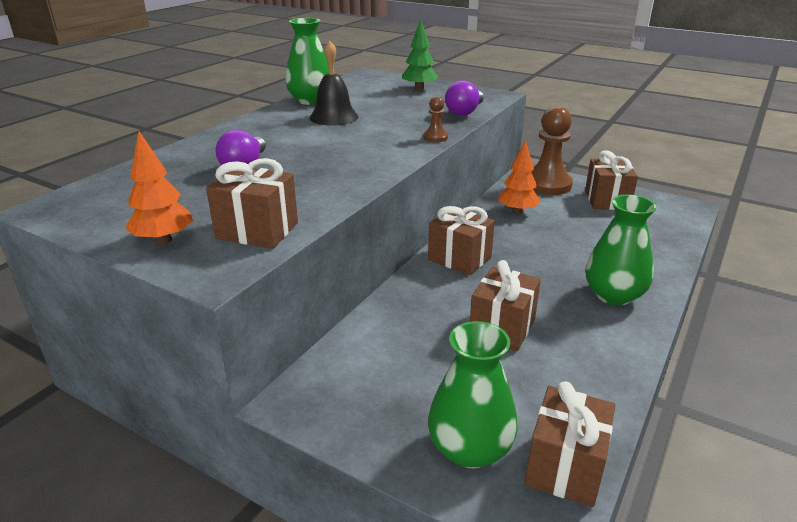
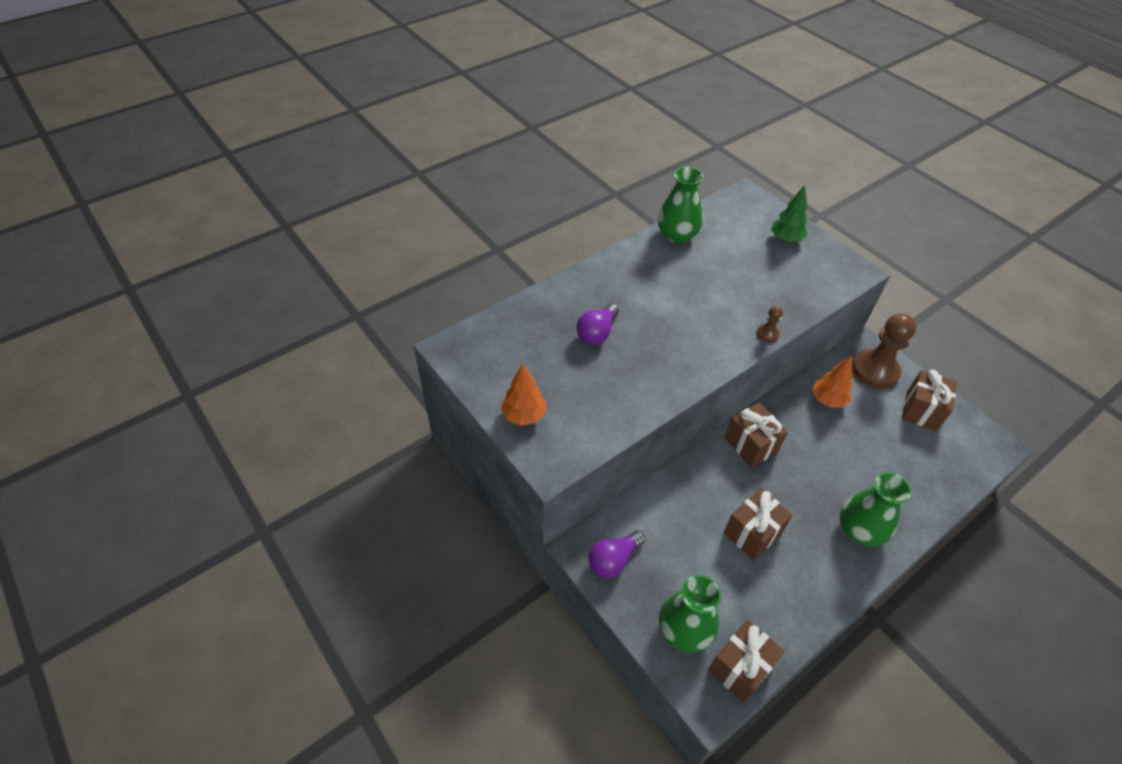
camera: 20 degrees right, 20 degrees up
brown gift [206,158,298,249] -> none
black bell [310,40,358,126] -> none
purple light bulb [445,80,484,116] -> purple light bulb moved to [588,530,646,578]

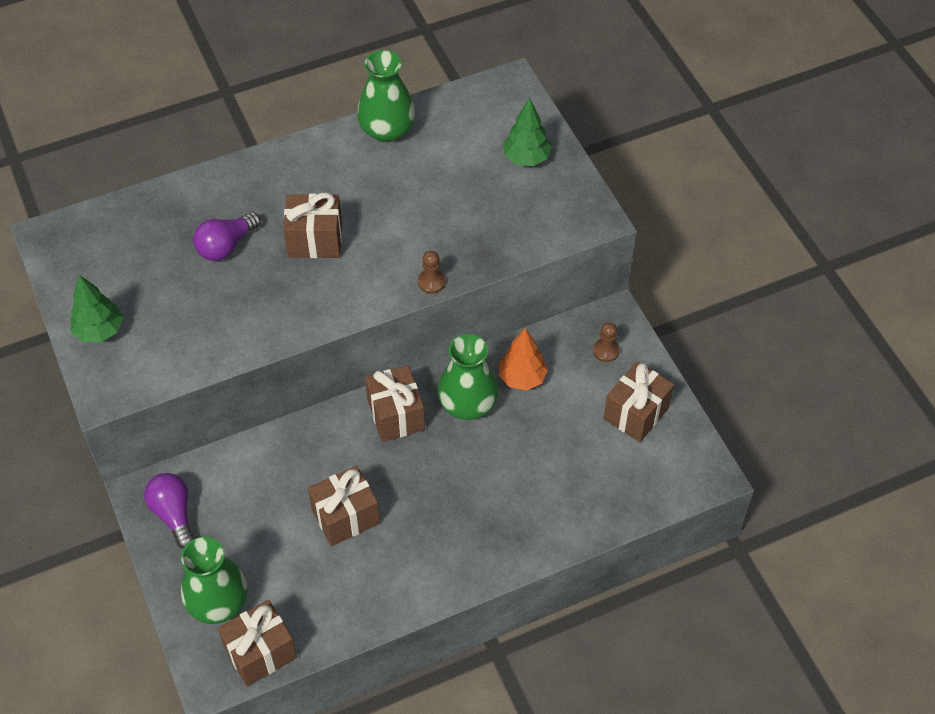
camera: 15 degrees right, 5 degrees up
orange tree [501,364,546,426] -> green tree [71,275,123,342]
purple light bulb [588,530,646,578] -> purple light bulb turned 90 degrees clockwise [144,473,195,549]
green vase [840,472,912,547] -> green vase moved to [438,334,499,420]
brown pawn [852,313,916,388] -> brown pawn [593,322,620,362], size x0.44
none -> brown gift [283,192,342,258]

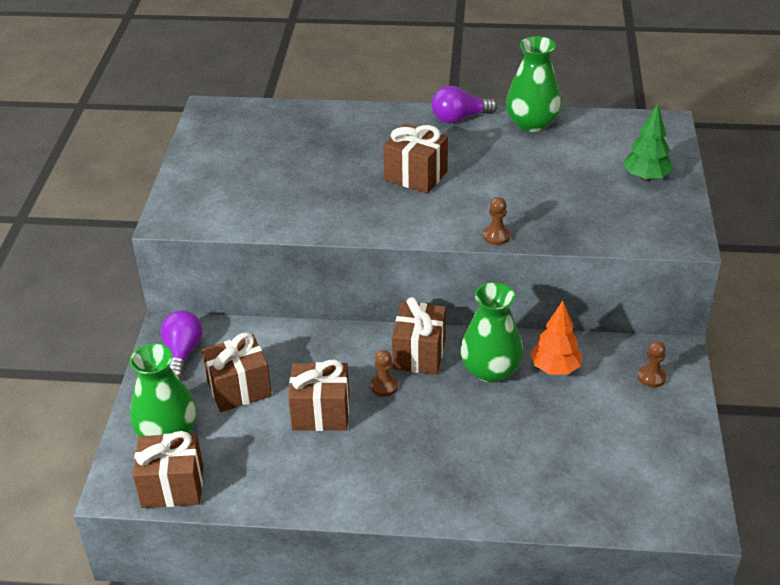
camera: 30 degrees right, 15 degrees down
green tree [71,275,123,342] -> none
purple light bulb [193,212,261,261] -> purple light bulb moved to [432,86,497,123]
brown gift [604,361,674,442] -> brown gift moved to [202,333,272,412]
none -> brown pawn [370,350,398,397]

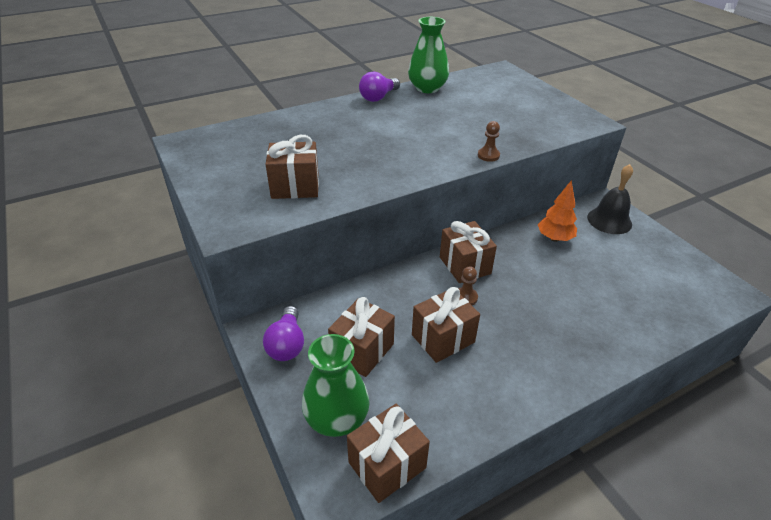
camera: 35 degrees left, 0 degrees up
purple light bulb [161,311,203,379] -> purple light bulb turned 150 degrees counterclockwise [263,306,304,361]
brown gift [383,124,448,194] -> brown gift moved to [266,135,319,199]
green vase [460,282,523,383] -> none
green tree [623,103,672,181] -> none
brown pawn [638,341,667,388] -> black bell [587,164,633,234]

